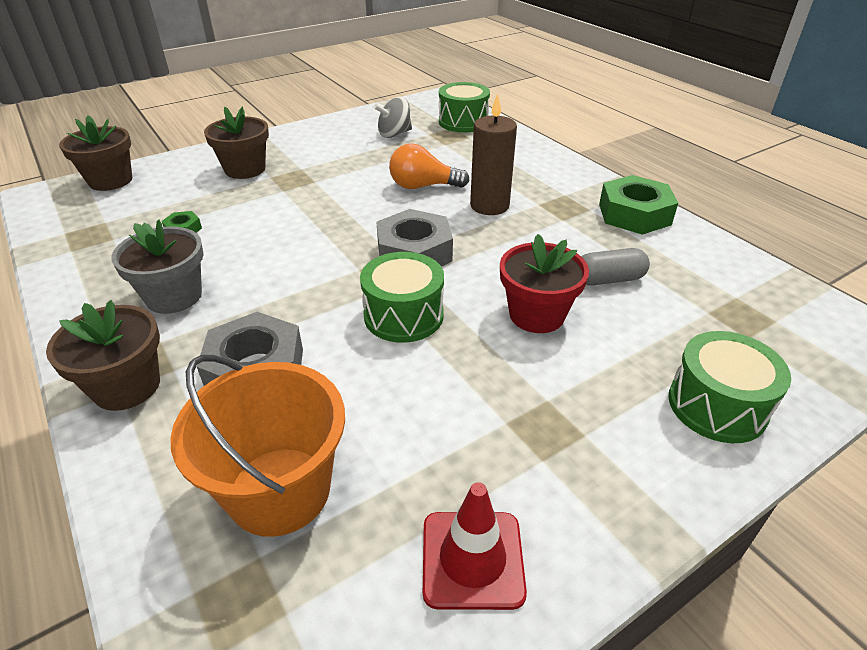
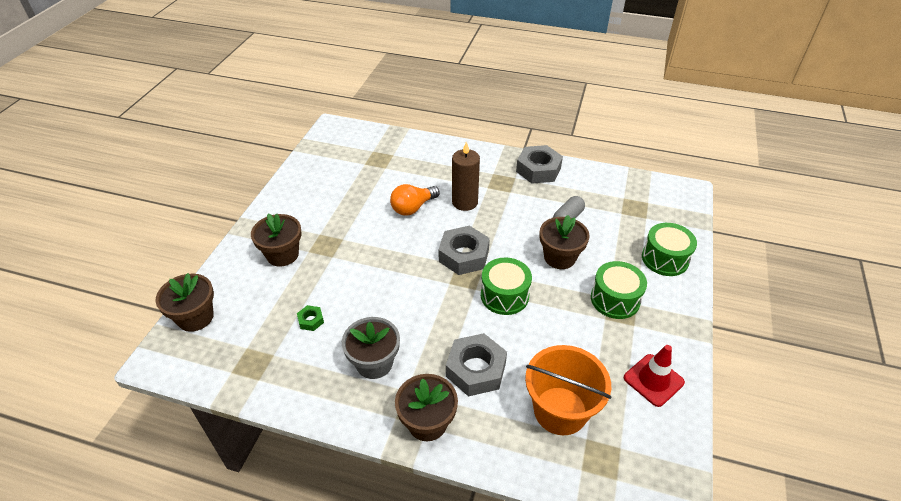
camera: 40 degrees left, 5 degrees up
grey spinning top [374,97,412,138] -> none
green drum [439,82,490,132] -> green drum moved to [591,261,647,319]
red flower pot [500,234,589,333] -> brown flower pot [539,215,590,269]
green nut [599,175,678,235] -> grey nut [516,145,563,184]

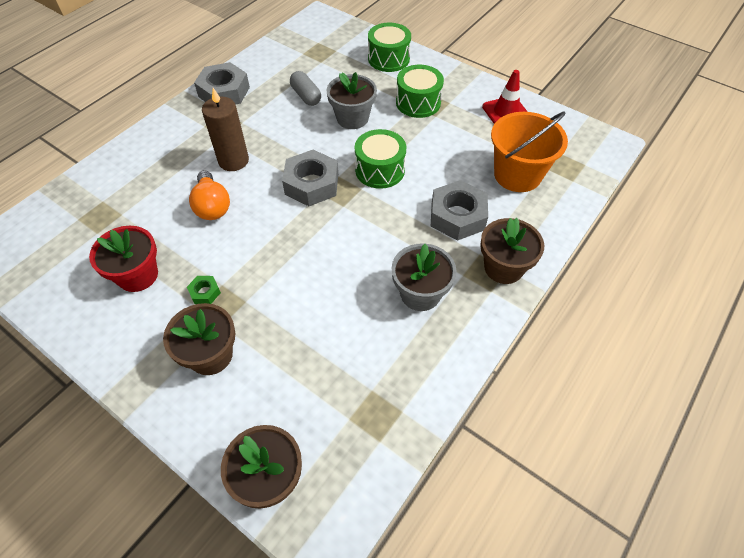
camera: 70 degrees left, 10 degrees up
green nut [297,305,324,331] -> green nut moved to [187,276,221,304]
brown flower pot [539,215,590,269] -> grey flower pot [326,72,377,129]
none -> red flower pot [89,226,158,292]

